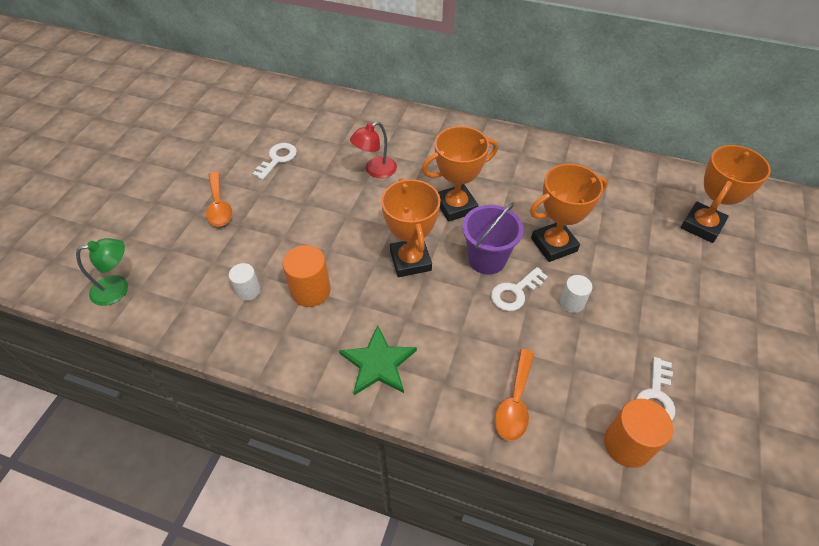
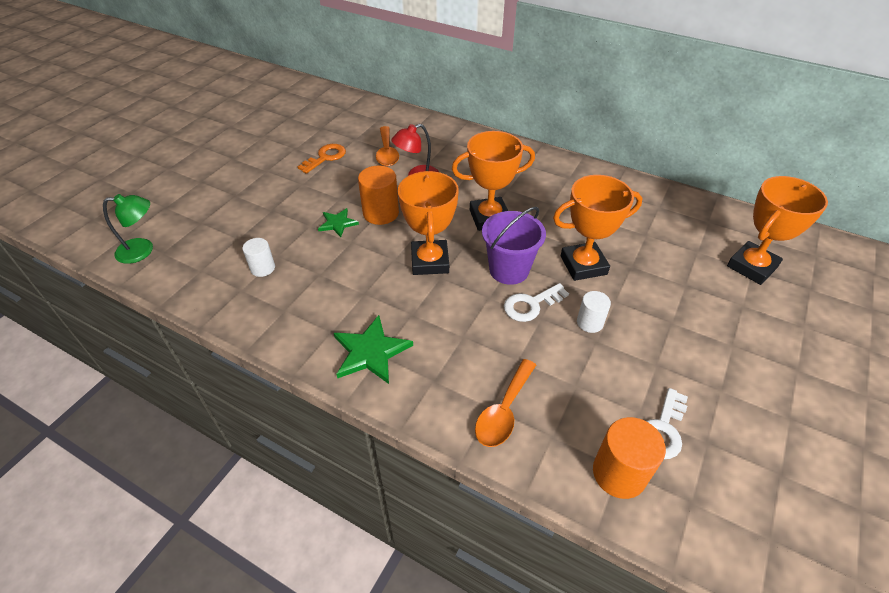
camera: 10 degrees right, 5 degrees down
orange spoon [206,172,232,226] -> orange spoon moved to [376,126,399,166]
white key [252,143,297,180] -> orange key [298,144,346,174]
orange cylinder [283,245,331,307] -> orange cylinder moved to [358,165,399,225]
none -> green star [318,208,359,237]

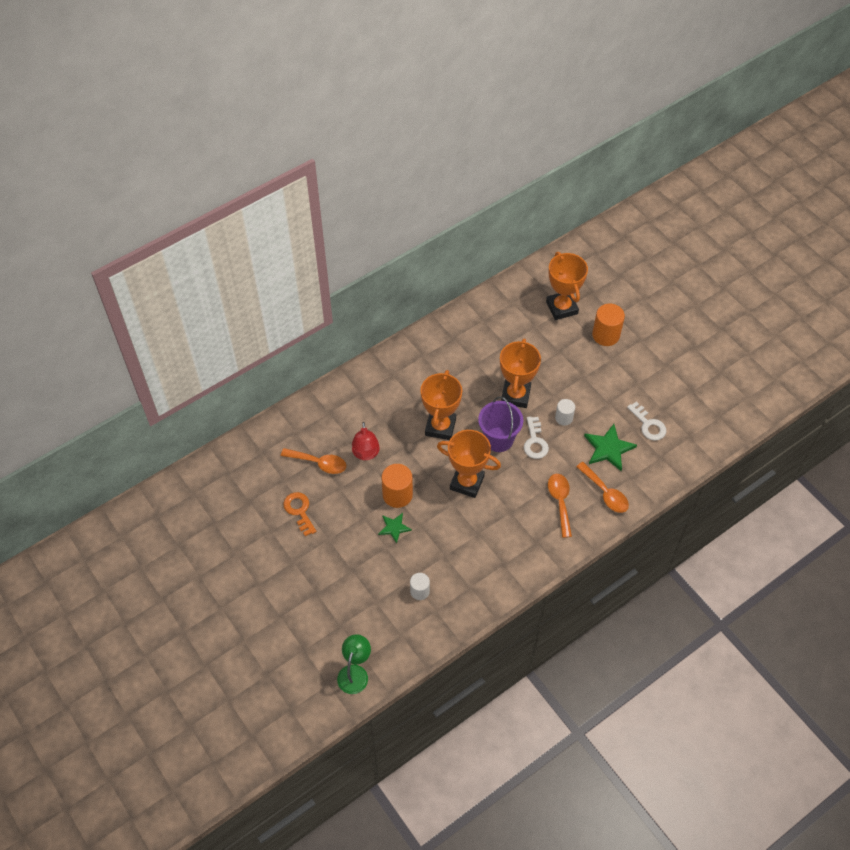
camera: 65 degrees left, 10 degrees up
green star [334,315,413,384] -> green star moved to [584,424,637,471]
orange cylinder [593,417,666,499] -> orange cylinder moved to [592,304,625,346]
none -> orange spoon [548,474,572,538]

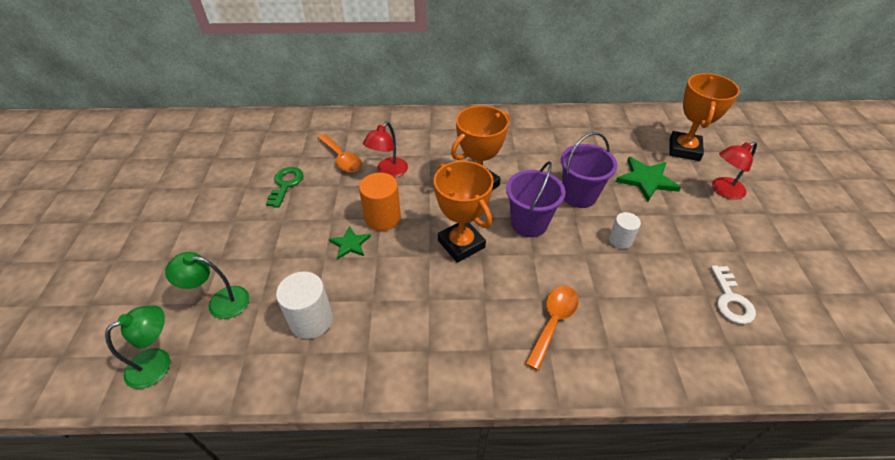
camera: 35 degrees right, 10 degrees down
orange key [283,492,316,536] -> green key [266,167,303,208]
white cylinder [410,573,430,600] -> white cylinder [276,271,333,339], size x1.62
orange trophy [500,339,541,408] -> purple bucket [561,132,617,208]
white key [524,417,549,459] -> none
orange spoon [576,462,629,513] -> none
green star [584,424,637,471] -> green star moved to [616,157,681,202]
orange cylinder [592,304,625,346] -> red lamp [712,142,757,200]
none -> green lamp [165,252,249,319]

